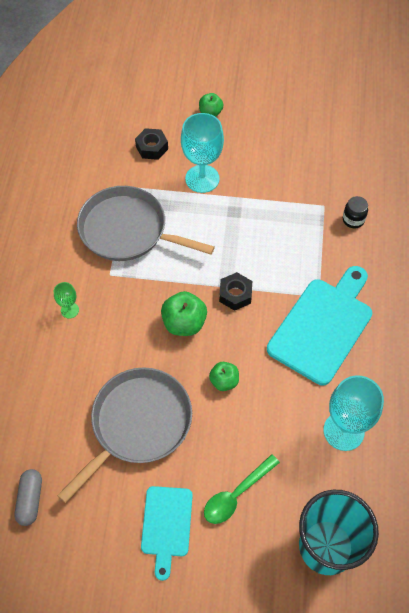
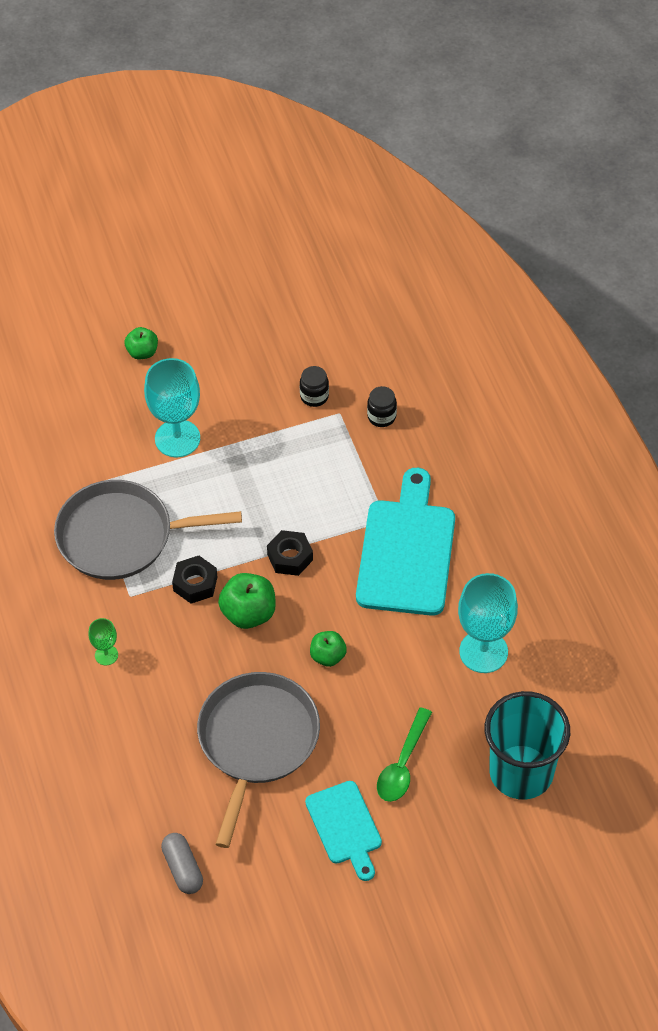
camera: 25 degrees left, 5 degrees down
black nut [135,128,168,160] -> black nut moved to [172,556,217,604]
none -> black jar [300,366,329,407]

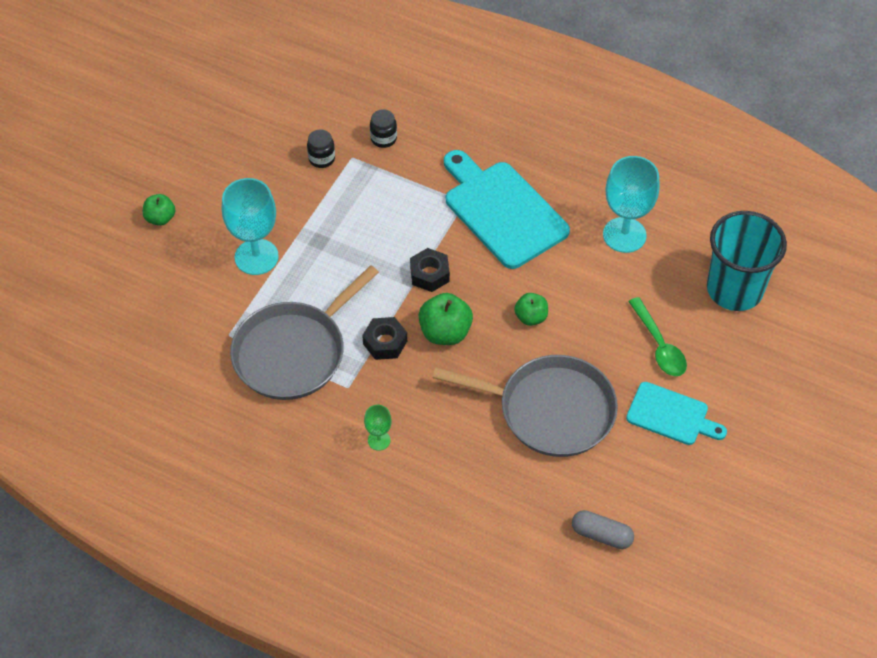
camera: 45 degrees left, 0 degrees up
grey pan [197,672,320,848] -> grey pan turned 135 degrees clockwise [433,355,618,457]

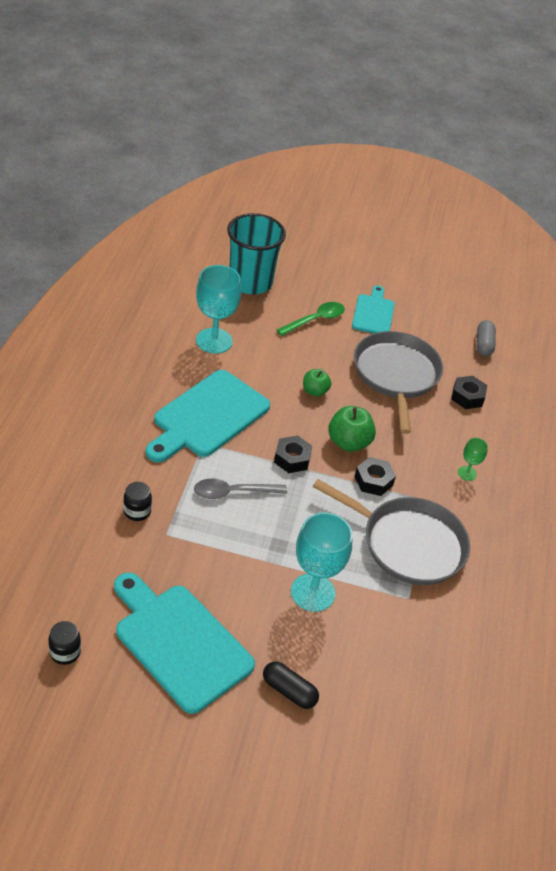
camera: 110 degrees left, 10 degrees down
green apple [143,194,175,226] -> black capsule [263,661,319,709]
black jar [307,129,335,168] -> black jar moved to [48,621,81,665]
none -> turquoise cutting board [114,573,255,714]
none -> grey spoon [194,478,287,499]
none -> black nut [451,376,487,409]

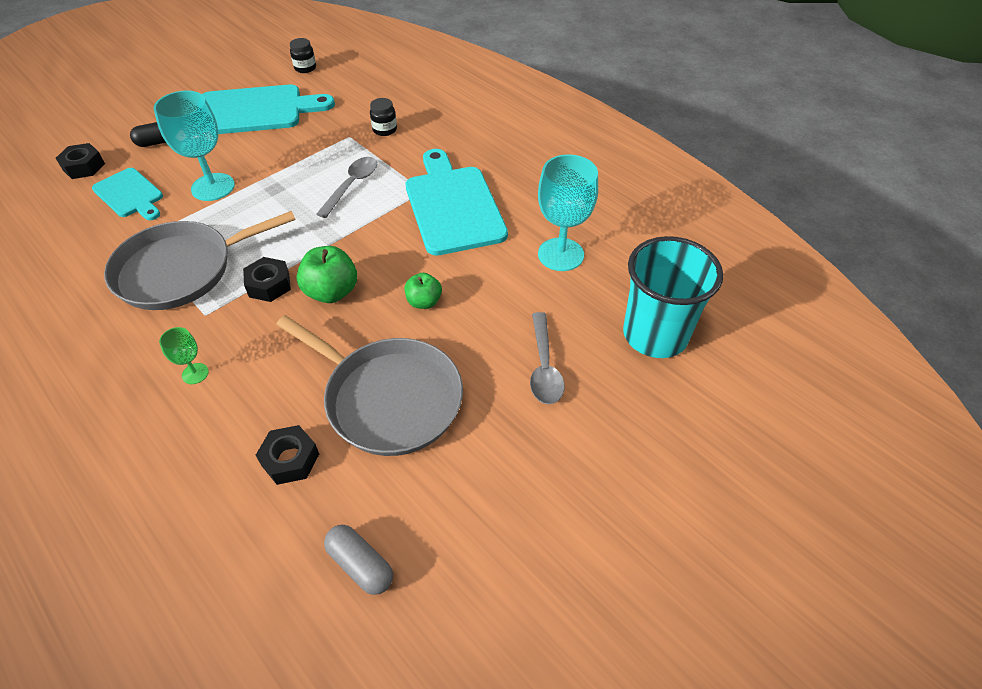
camera: 130 degrees right, 5 degrees up
black nut [274,435,312,473] -> black nut moved to [56,143,105,179]
green spoon [277,302,345,336] -> grey spoon [530,312,565,404]
turquoise cutting board [352,285,395,333] -> turquoise cutting board moved to [92,168,163,220]

